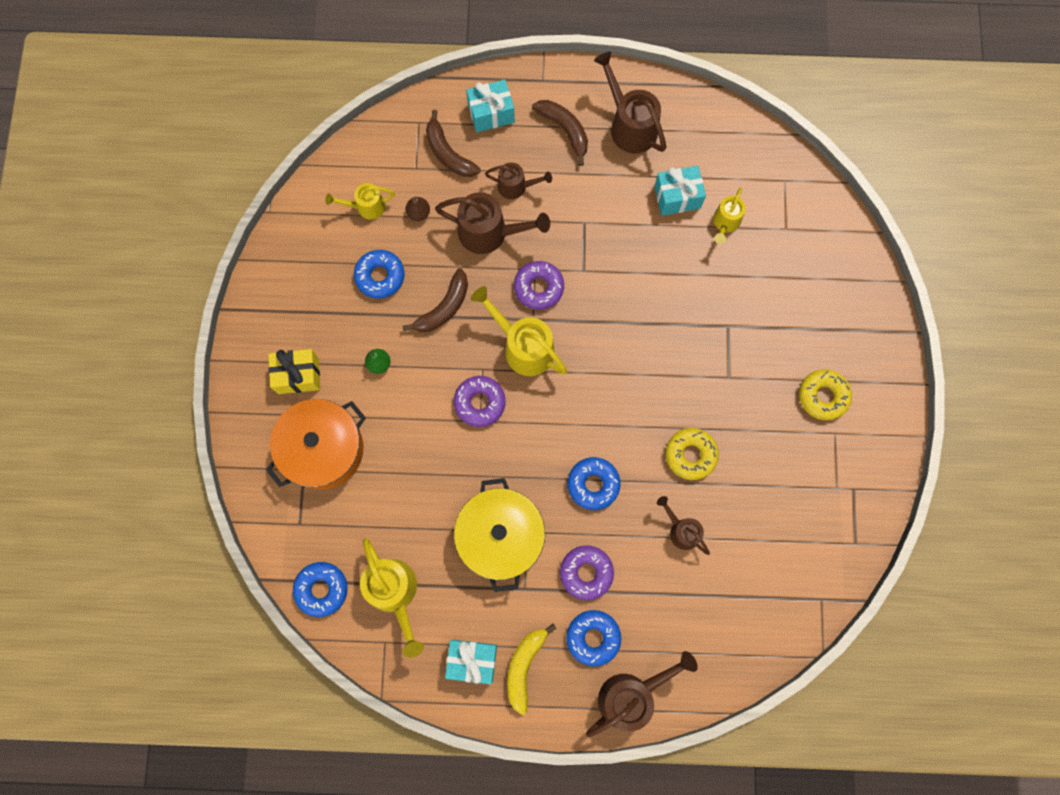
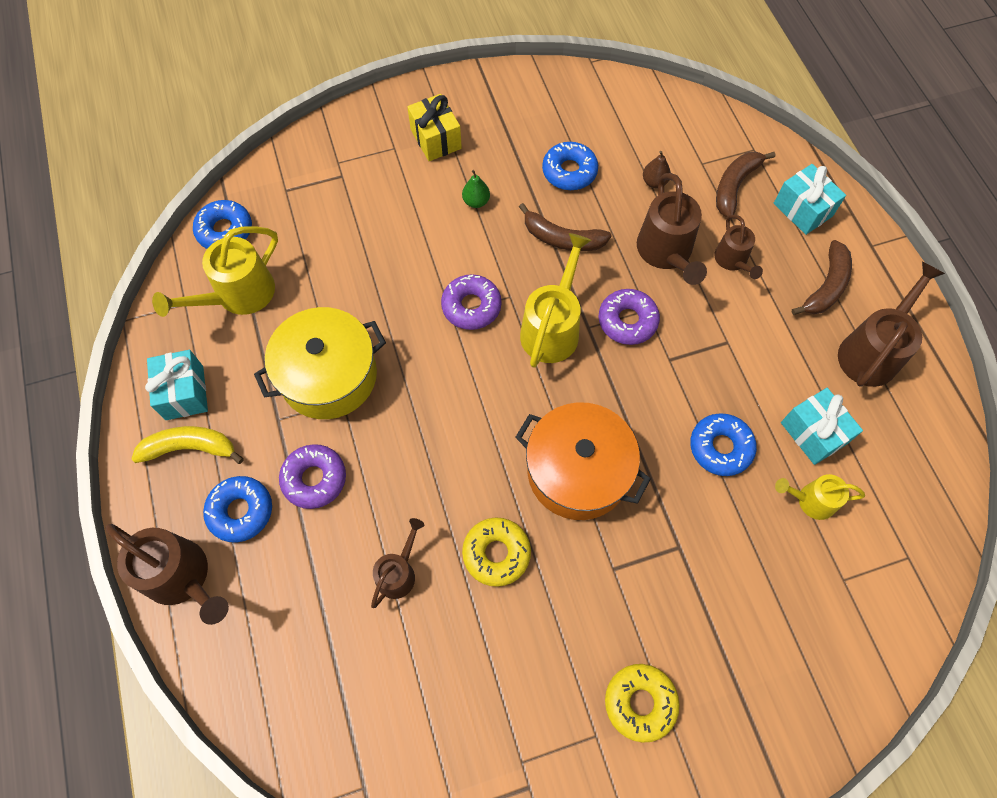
camera: 70 degrees right, 10 degrees down
orange pot [266,399,366,490] -> orange pot moved to [515,402,651,520]
yellow watering can [325,183,395,220] -> none
blue donut [568,457,621,510] -> blue donut moved to [690,413,757,476]

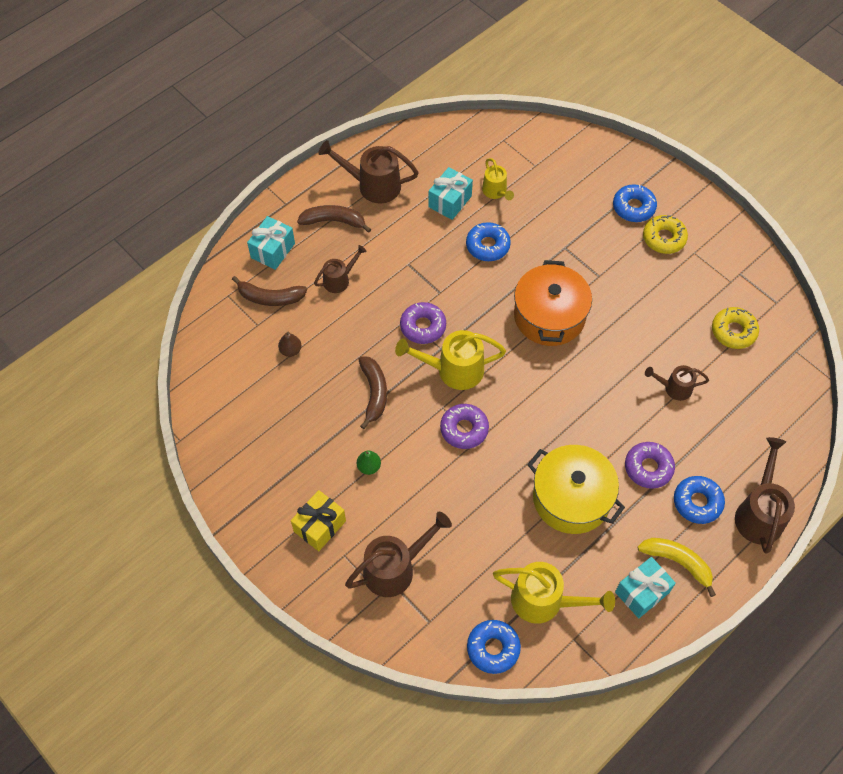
camera: 115 degrees left, 5 degrees down
yellow banana [132,426,244,464] -> yellow banana turned 150 degrees clockwise [637,538,716,597]
yellow donut [462,517,531,587] -> yellow donut moved to [712,307,759,349]
blue donut [542,142,598,190] -> blue donut moved to [613,184,657,222]
brown watering can [637,173,707,285] -> brown watering can moved to [345,512,452,597]

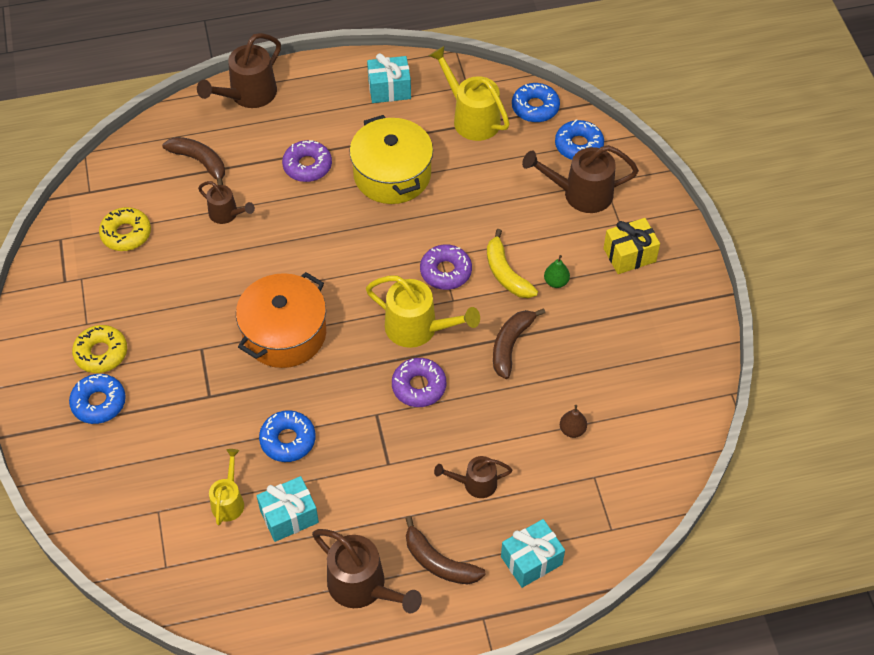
camera: 150 degrees left, 5 degrees down
brown banana [232,276,307,306] -> brown banana moved to [162,137,225,185]
yellow banana [637,538,716,597] -> yellow banana moved to [487,229,538,298]
blue donut [674,476,725,524] -> blue donut moved to [555,119,604,160]

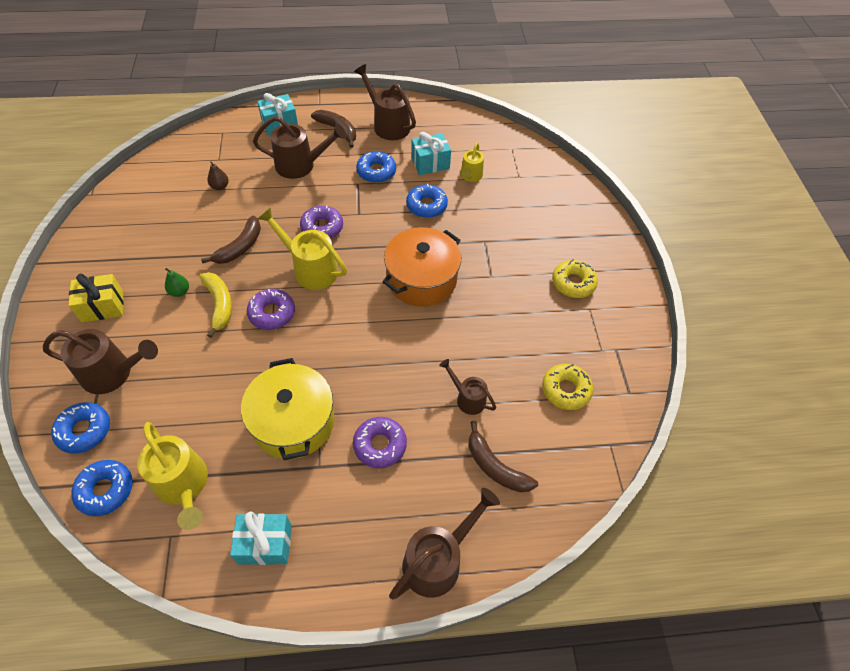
camera: 175 degrees left, 0 degrees up
blue donut [69,374,126,424] -> blue donut moved to [356,151,396,183]
brown watering can [434,456,512,498] -> brown watering can [253,116,346,179], size x1.69

